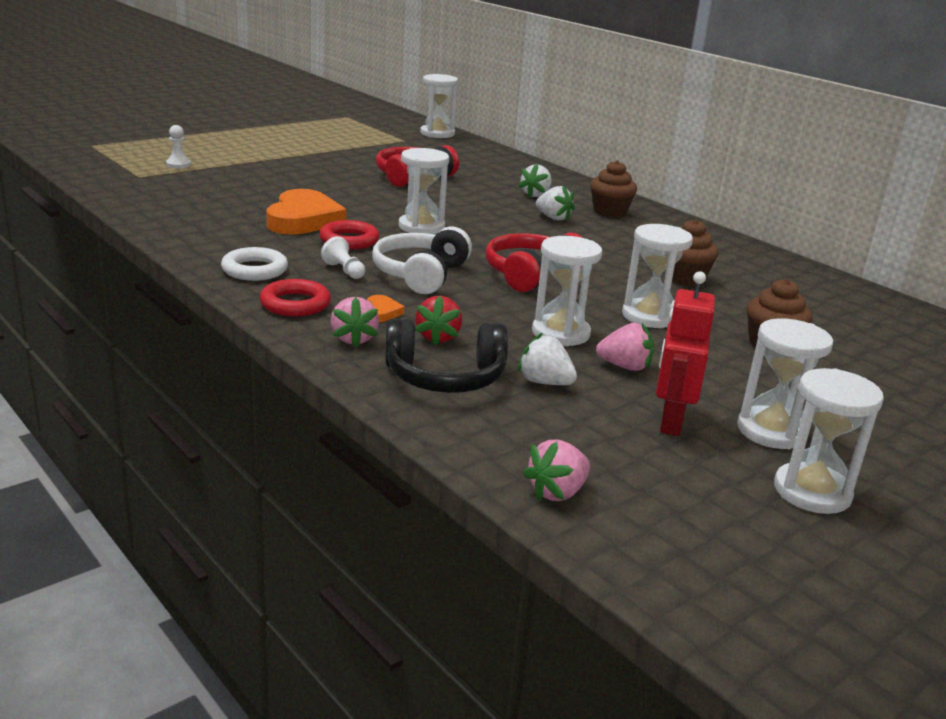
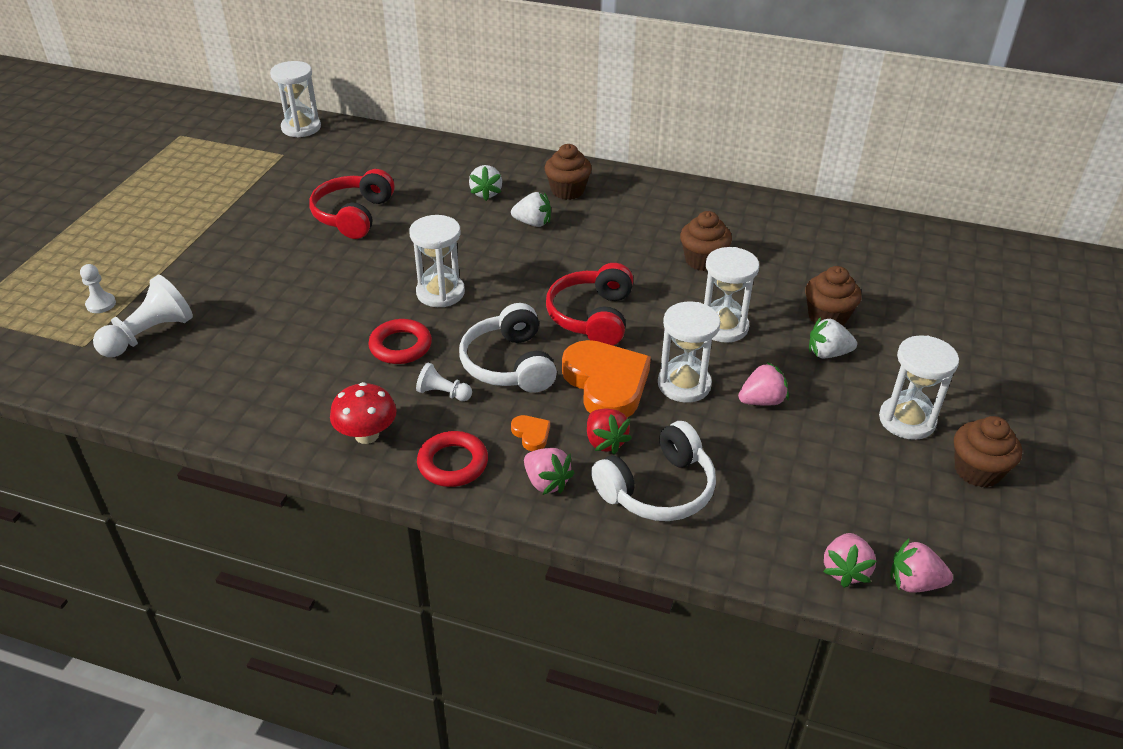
camera: 30 degrees left, 15 degrees up
white ring [221,247,288,281] -> red mushroom [330,382,397,444]
orange heart [266,189,346,235] -> orange heart moved to [562,340,651,417]
black headphones [385,318,508,393] -> white headphones [591,421,716,521]
white strawberry [518,332,577,385] -> white strawberry moved to [809,317,857,358]
red robot [656,271,715,436] -> none
white hourglass [774,368,884,514] -> brown cupcake [954,416,1022,487]
none -> white pawn [93,275,193,357]
none -> pink strawberry [890,539,953,593]

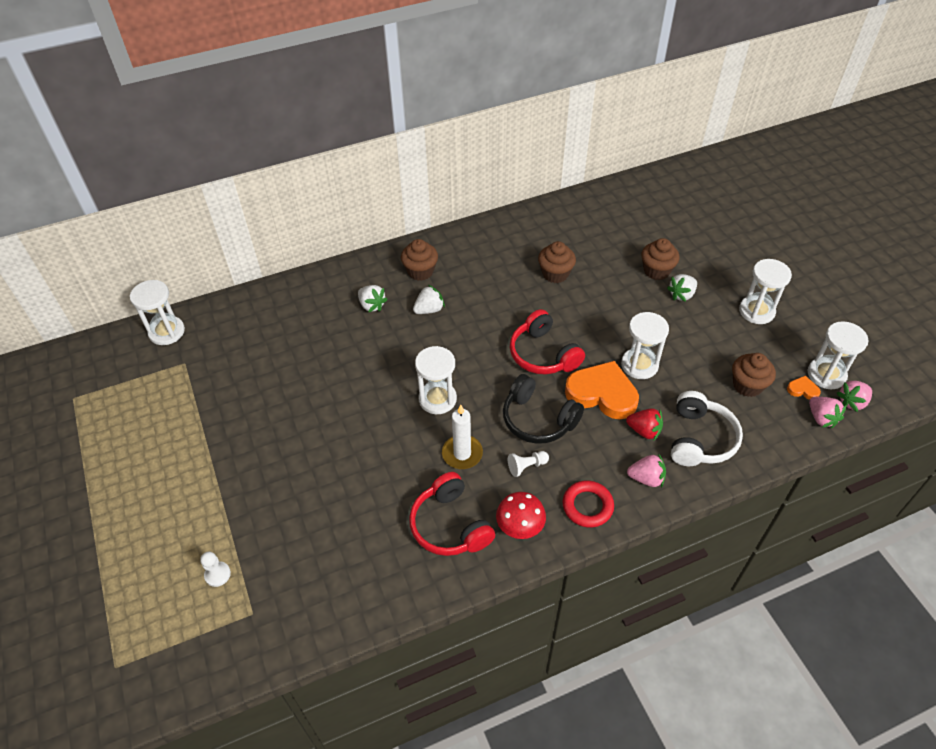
camera: 40 degrees left, 10 degrees up
white pawn [93,275,193,357] -> none
red headphones [309,169,395,239] -> red headphones moved to [409,472,495,556]
red ring [368,319,432,364] -> white candle [442,405,483,469]
white headphones [459,303,557,393] -> black headphones [503,374,584,444]
orange heart [511,415,550,451] -> orange heart moved to [787,376,821,400]
white hourglass [704,247,759,343] -> white hourglass moved to [808,321,869,389]
pink strawberry [738,361,789,405] -> none
brown cupcake [954,416,1022,487] -> brown cupcake moved to [732,353,776,397]

